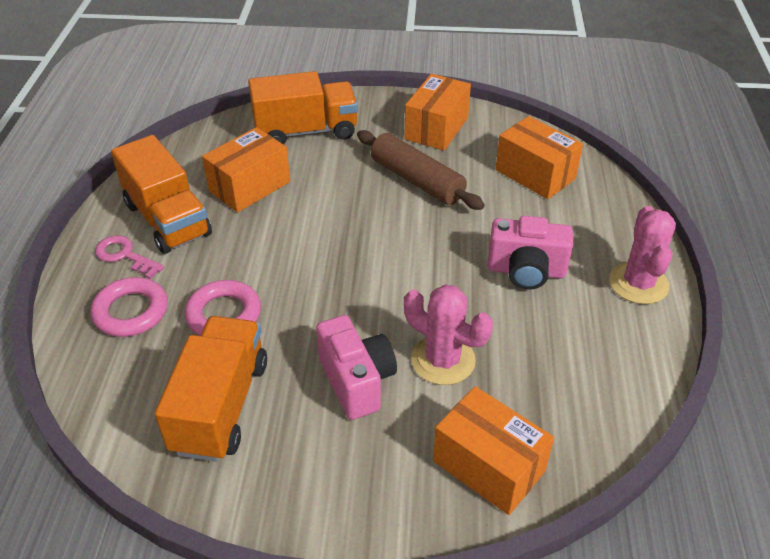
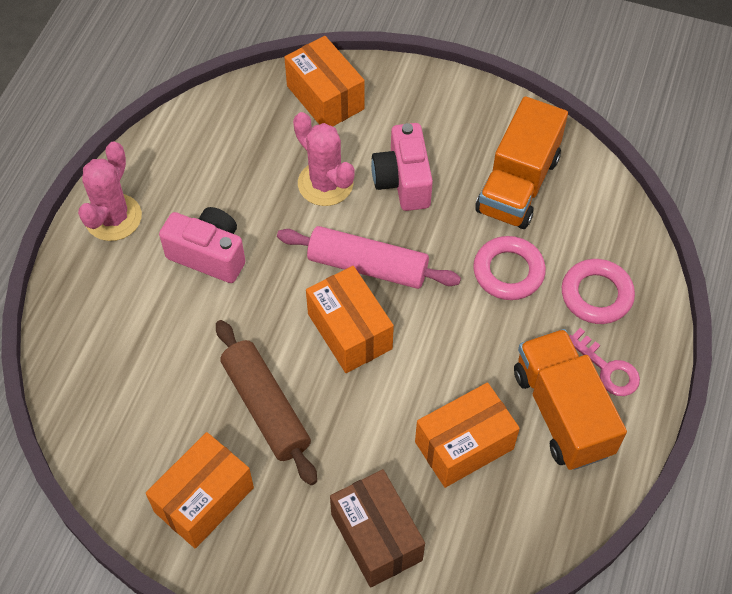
camera: 165 degrees left, 15 degrees up
orange truck [248,71,358,145] -> brown box [330,469,425,588]
orange box [495,116,583,199] -> orange box moved to [306,266,394,373]
none -> pink rolling pin [277,226,461,289]

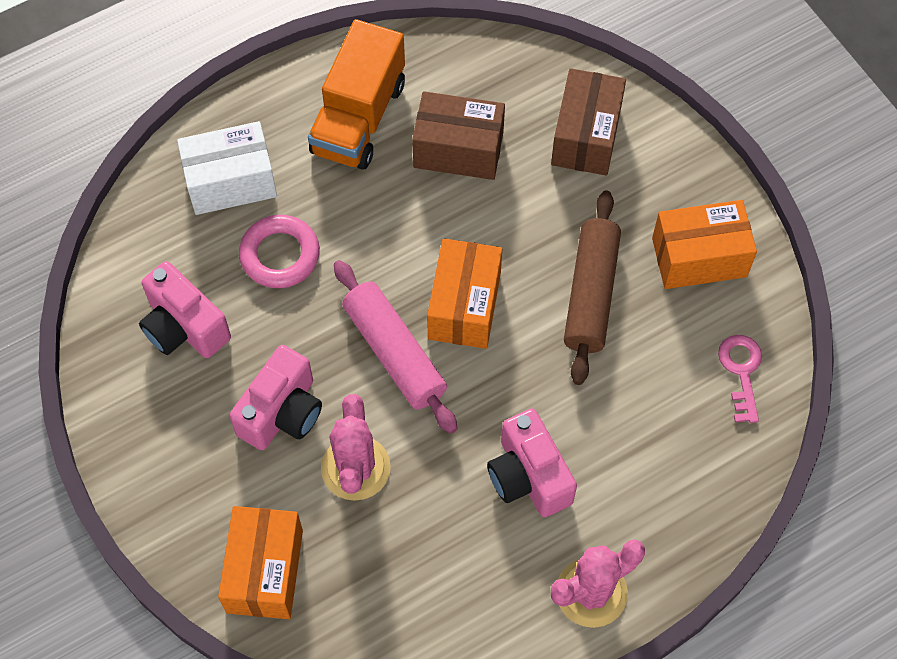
camera: 140 degrees left, 5 degrees up
orange box [415,382,520,488] -> brown box [412,91,505,180]
orange truck [475,96,568,229] -> pink camera [139,261,231,358]
pink ring [562,259,635,324] -> white box [177,121,277,215]
pink key [569,328,640,396] -> pink key moved to [718,335,762,423]

